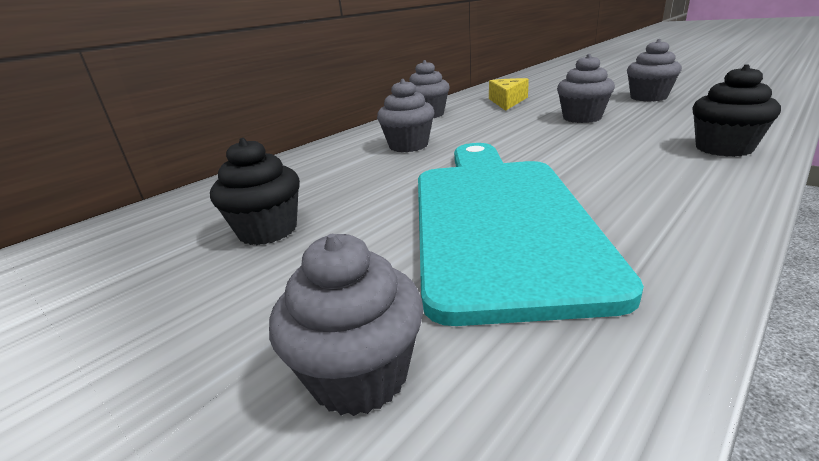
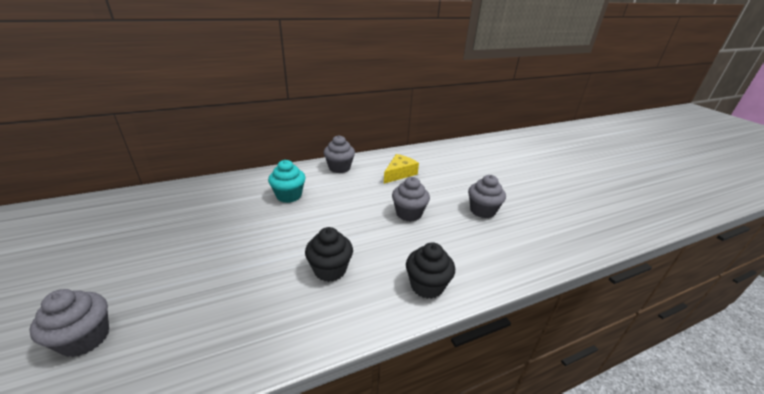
camera: 20 degrees right, 5 degrees up
black cupcake [210,138,300,245] -> black cupcake moved to [305,227,353,282]
grey cupcake [377,79,435,152] -> turquoise cupcake [268,160,305,203]
turquoise cutting board [418,143,644,326] -> none

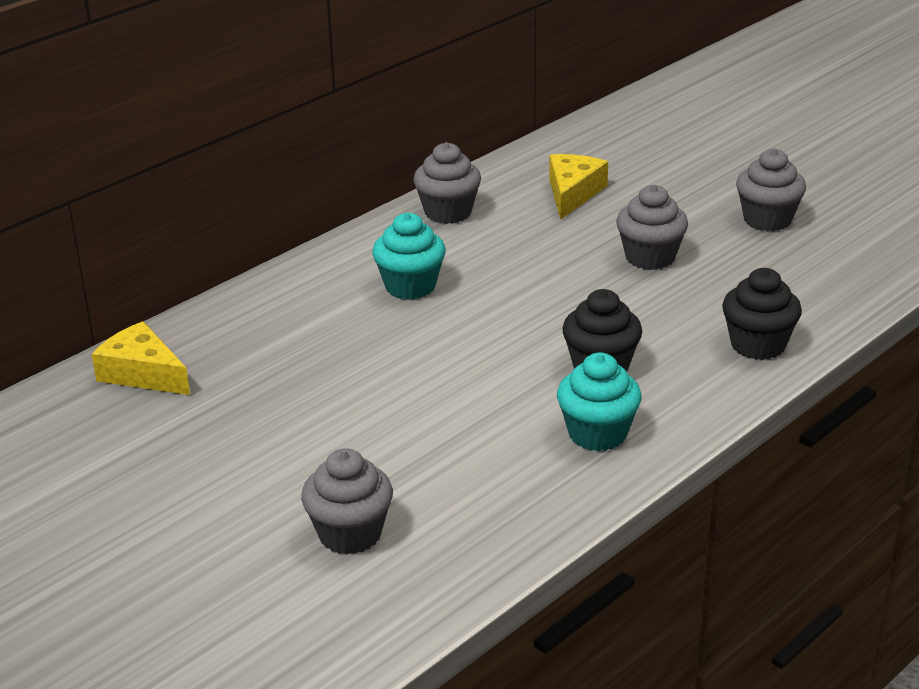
camera: 20 degrees left, 0 degrees up
none -> yellow cheese [92,321,190,395]
none -> turquoise cupcake [557,352,642,451]

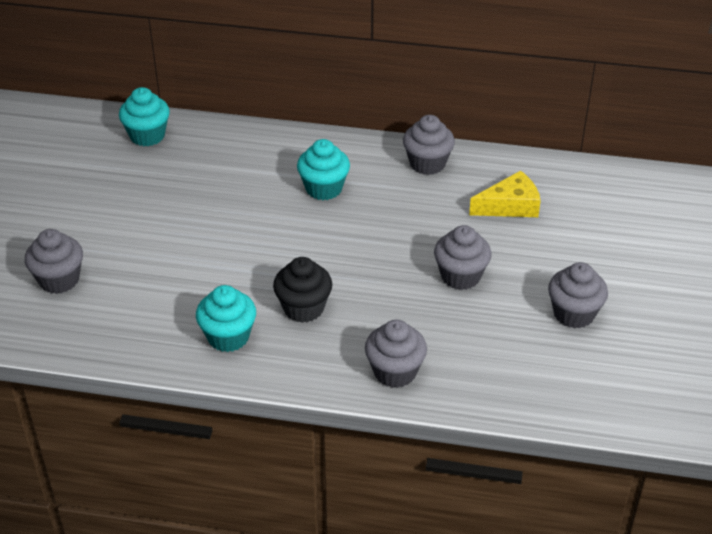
camera: 55 degrees right, 10 degrees up
yellow cheese [92,321,190,395] -> turquoise cupcake [119,87,170,146]
black cupcake [722,268,802,360] -> grey cupcake [365,320,427,388]

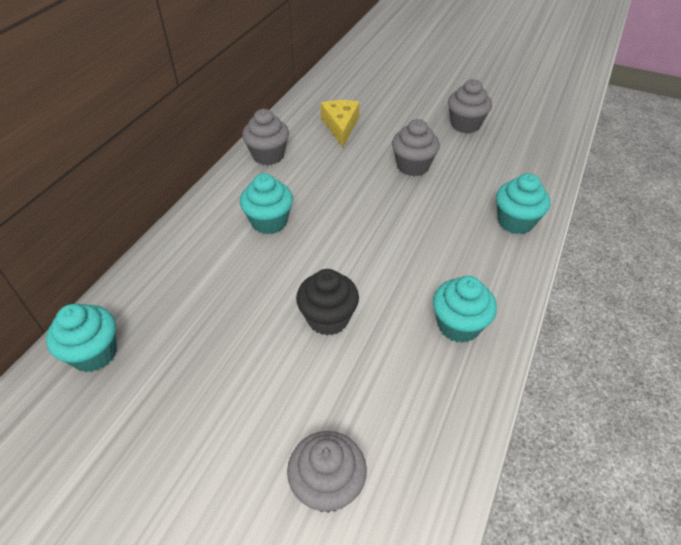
camera: 75 degrees left, 5 degrees up
black cupcake [273,257,332,323] -> black cupcake moved to [296,269,359,335]
grey cupcake [365,320,427,388] -> turquoise cupcake [496,173,551,234]

